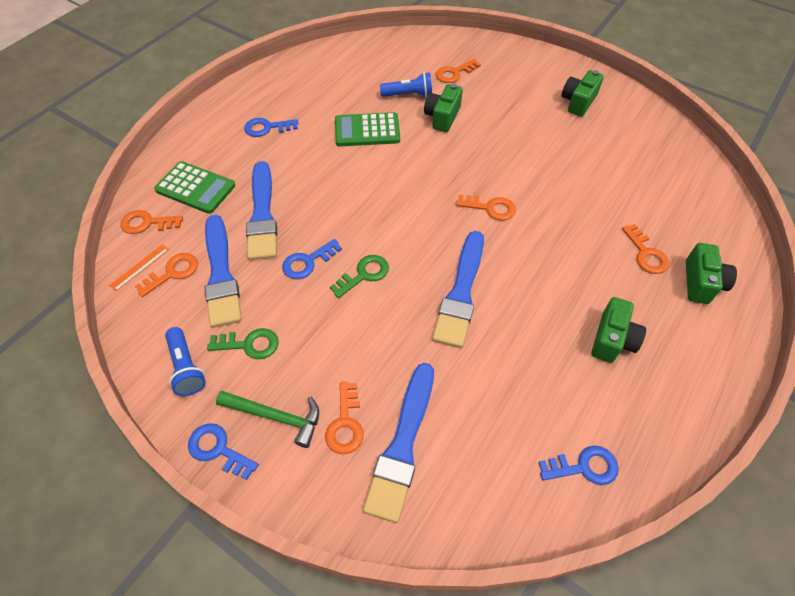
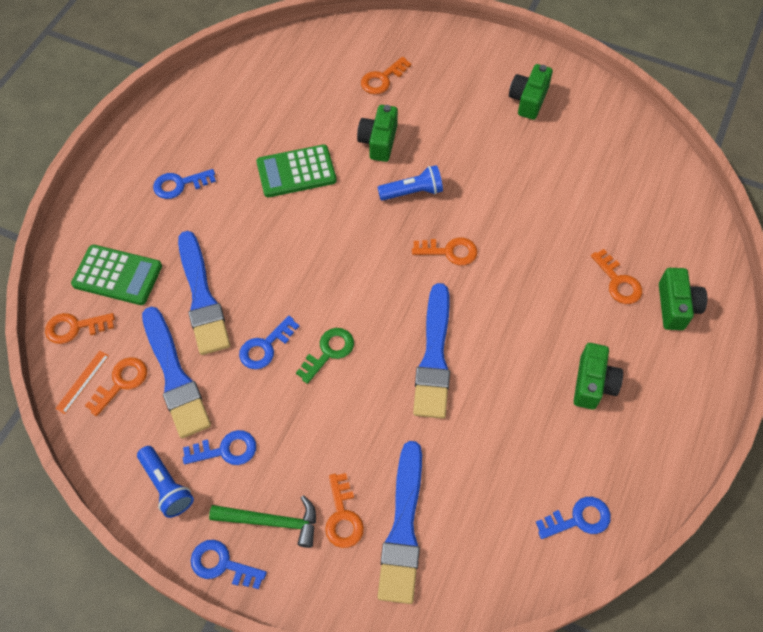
camera: 10 degrees left, 5 degrees up
green key [207,328,279,359] -> blue key [183,430,256,465]
blue flashlight [380,72,432,97] -> blue flashlight moved to [377,165,443,201]

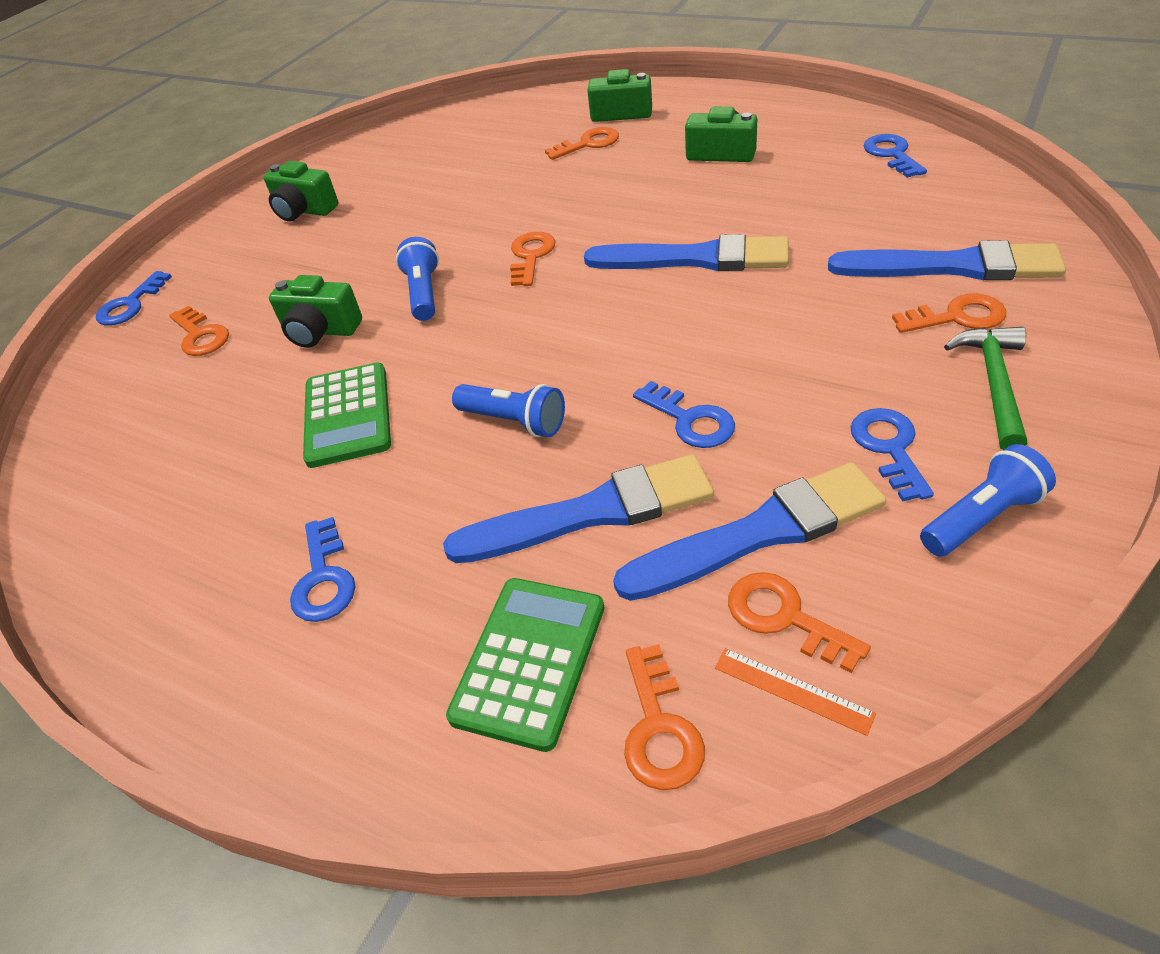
camera: 80 degrees left, 15 degrees down
blue key [191,540,267,589] -> blue key moved to [96,271,172,326]
green key [296,328,354,384] -> none
none -> blue flashlight [452,384,565,437]

